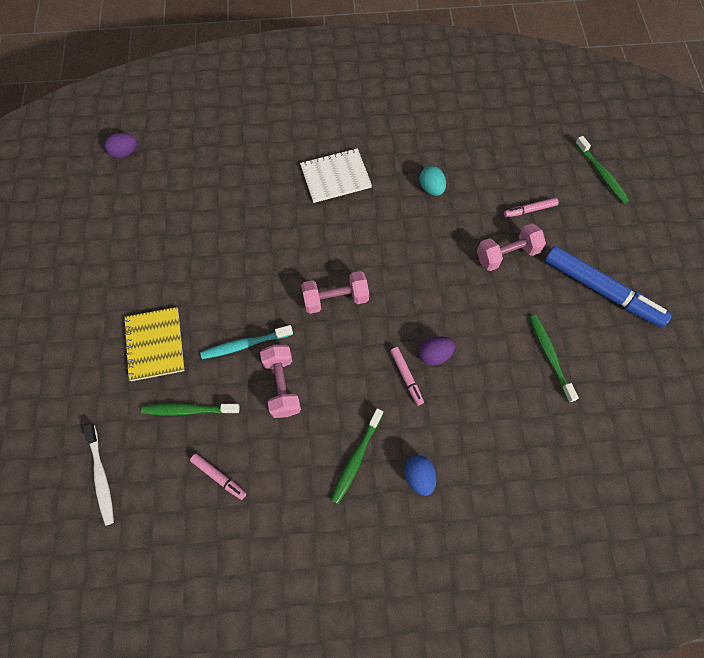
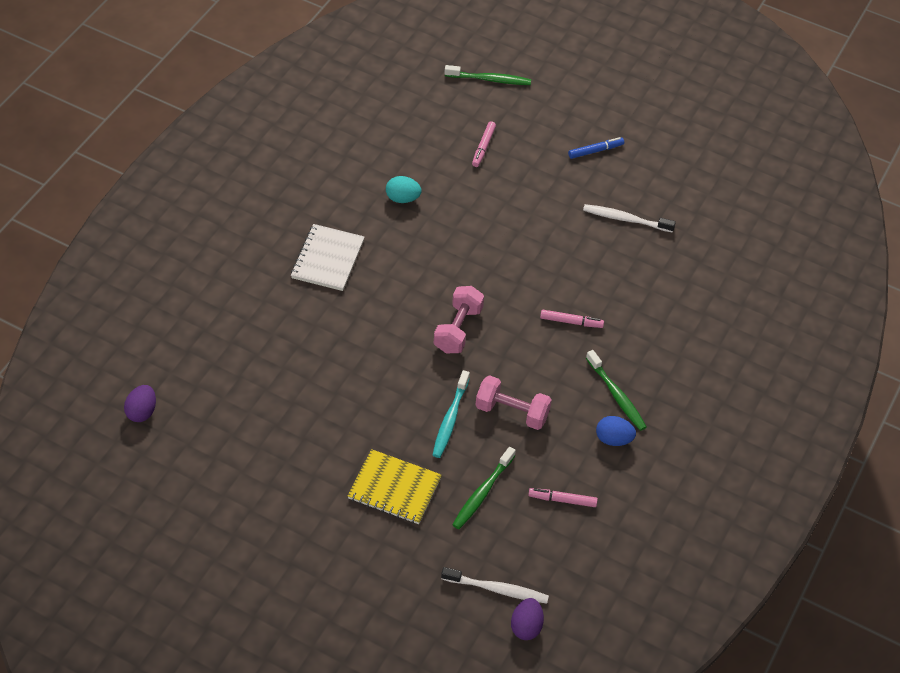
camera: 60 degrees left, 15 degrees down
pink marker [190,454,246,500] -> pink marker turned 150 degrees counterclockwise [528,488,598,507]
blue egg [404,455,436,496] -> blue egg moved to [596,416,636,446]
purple egg [419,336,455,366] -> purple egg moved to [511,598,544,640]
pink dumbbell [477,224,546,271] -> none
green toothbrush [529,315,579,403] -> white toothbrush [583,204,676,233]
blue marker [545,246,672,328] -> blue marker [568,137,624,159], size x0.46

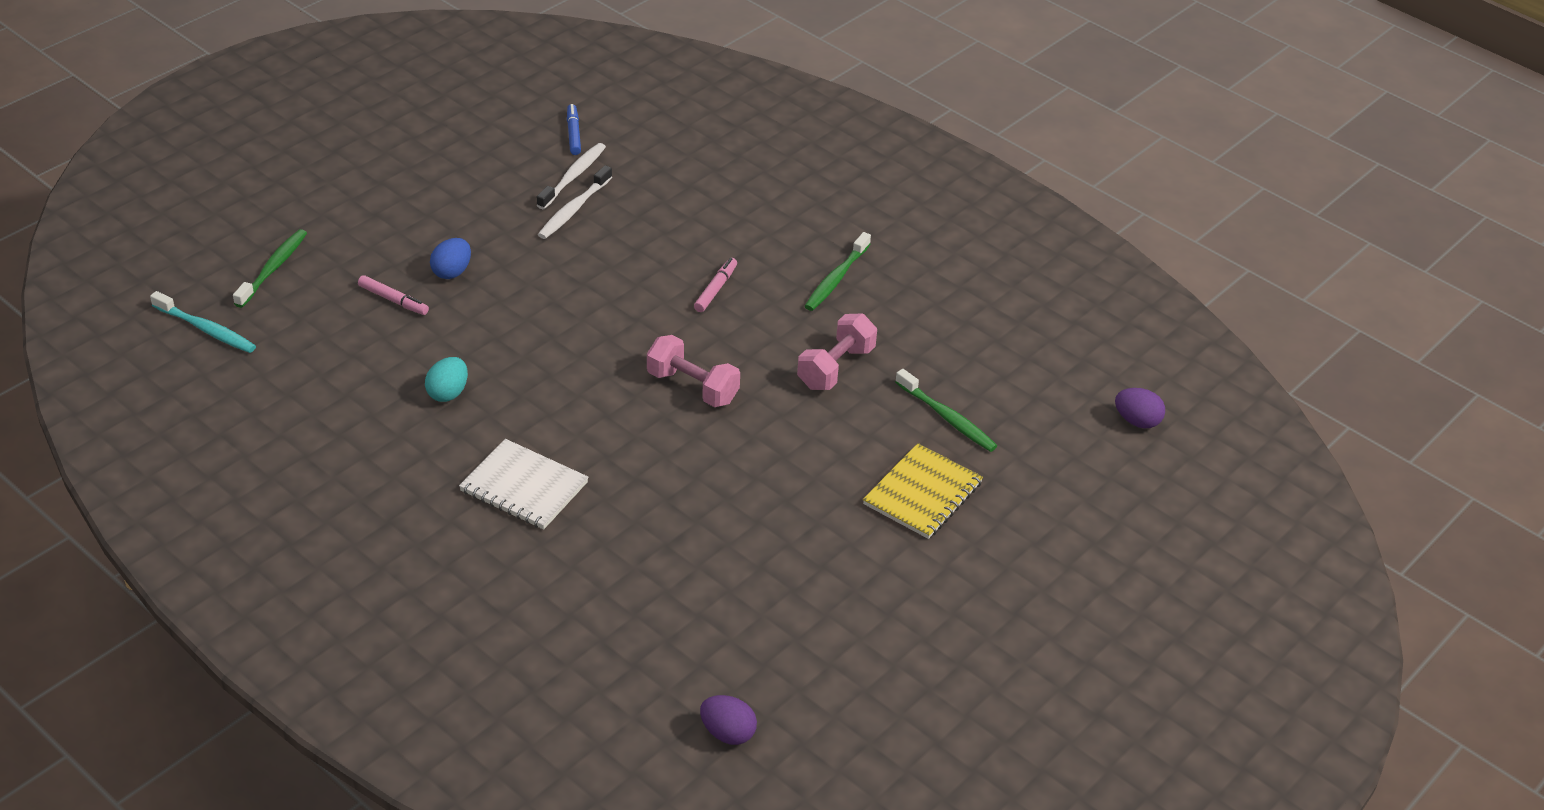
camera: 75 degrees left, 10 degrees down
turquoise toothbrush [433,370,470,458] -> turquoise toothbrush moved to [150,291,256,353]
white toothbrush [441,567,549,603] -> white toothbrush moved to [537,143,606,209]
pink marker [528,488,598,507] -> none
blue marker [568,137,624,159] -> blue marker moved to [567,104,581,155]
green toothbrush [586,350,647,431] -> green toothbrush turned 135 degrees clockwise [805,232,871,311]
blue egg [596,416,636,446] -> blue egg moved to [430,238,471,279]

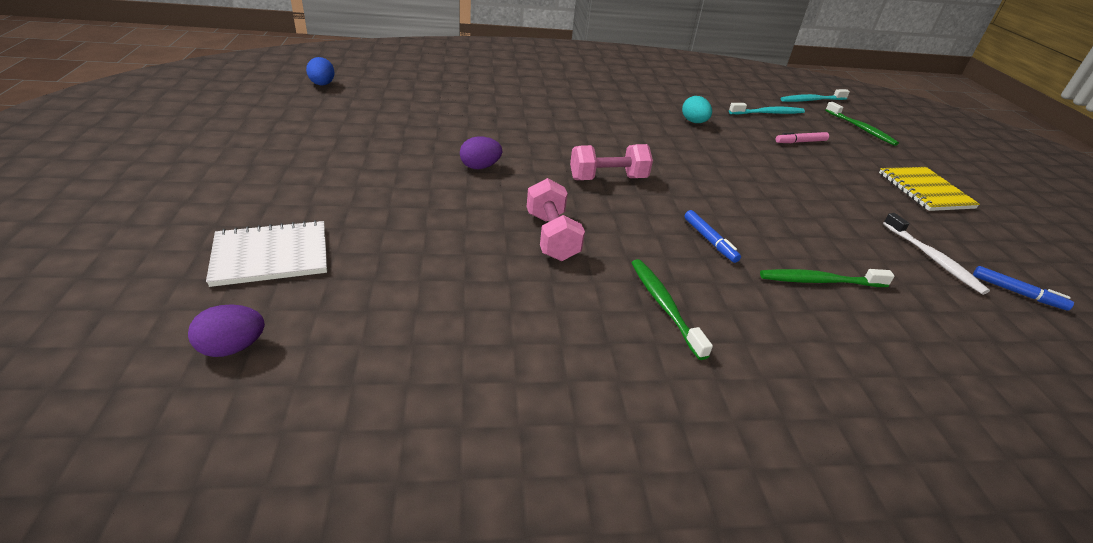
camera: 130 degrees right, 5 degrees down
blue egg [430,238,471,279] -> blue egg moved to [306,57,335,86]
white notebook [459,439,589,530] -> white notebook moved to [206,220,327,287]
white toothbrush [538,165,612,239] -> none
pink marker [694,258,737,312] -> blue marker [684,210,741,263]
purple egg [700,695,757,745] -> purple egg moved to [460,136,502,169]
yellow notebook [863,443,983,539] -> yellow notebook moved to [879,167,980,211]
green toothbrush [895,369,997,452] -> green toothbrush moved to [760,269,895,287]
none -> turquoise toothbrush [729,103,805,114]

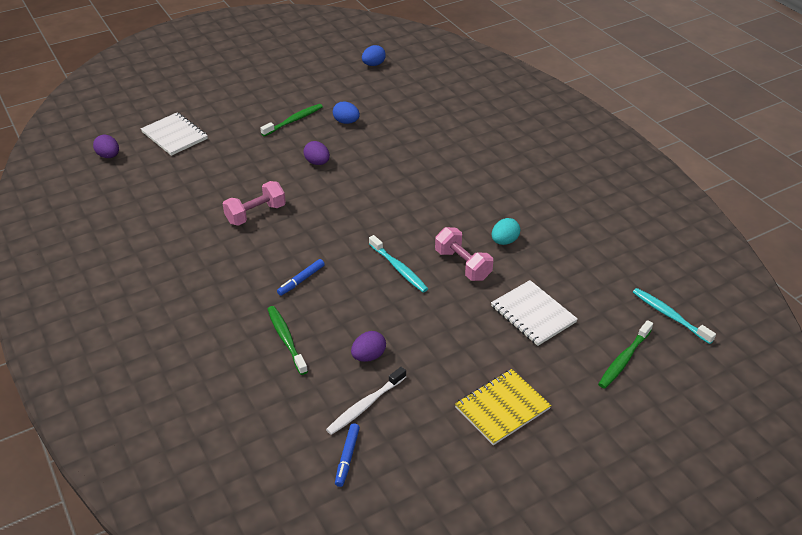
camera: 70 degrees right, 5 degrees up
pink dumbbell [570,144,653,180] -> pink dumbbell moved to [435,227,493,281]
green toothbrush [631,259,713,360] -> green toothbrush moved to [260,104,323,136]
turquoise toothbrush [729,103,805,114] -> turquoise toothbrush moved to [369,235,428,292]
pink marker [776,132,829,143] -> white notebook [491,280,578,346]
none -> blue egg [333,102,360,124]
none -> purple egg [351,331,386,362]

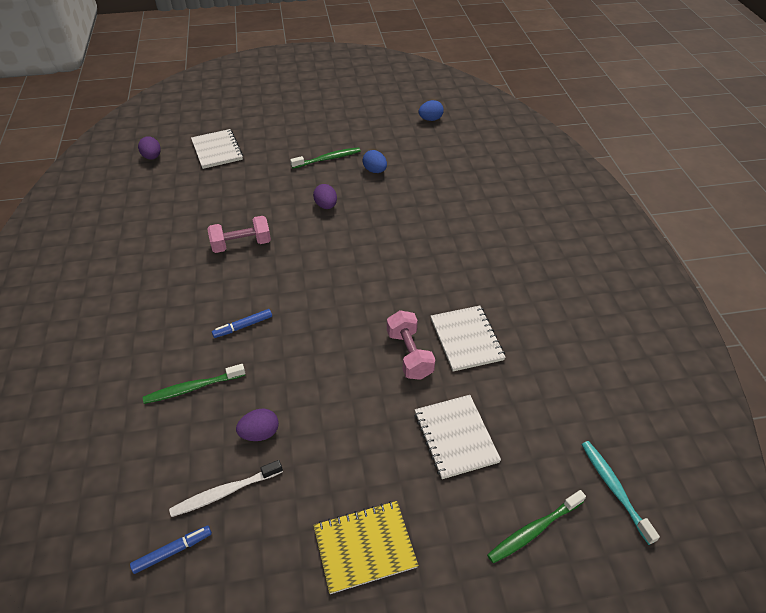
camera: 20 degrees right, 5 degrees up
green toothbrush [268,306,308,375] -> green toothbrush turned 105 degrees counterclockwise [143,364,245,404]
blue marker [335,423,360,487] -> blue marker turned 150 degrees counterclockwise [130,526,212,574]
turquoise toothbrush [369,235,428,292] -> none
turquoise egg [492,218,520,245] -> white notebook [431,306,506,371]

